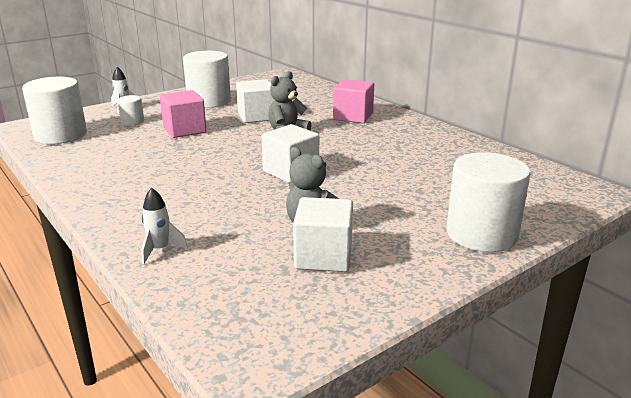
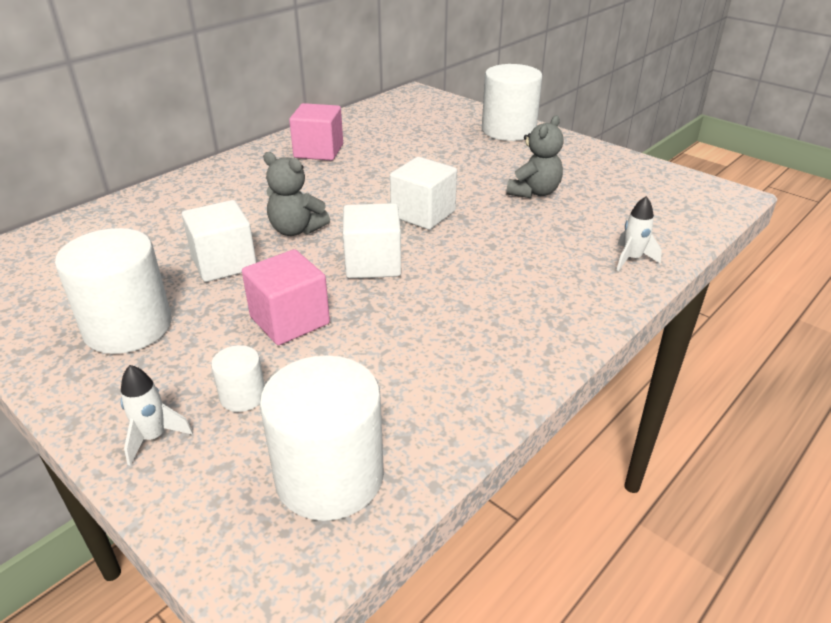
camera: 100 degrees left, 10 degrees up
white cube [293,197,353,272] -> white cube moved to [343,203,401,279]
pink cube [333,79,374,123] -> pink cube moved to [289,103,343,161]

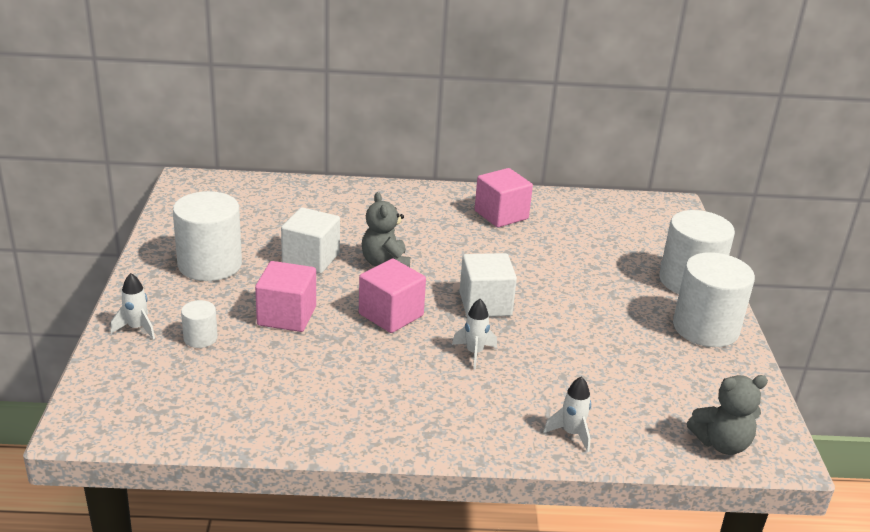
camera: 45 degrees right, 5 degrees down
white cylinder [260,355,384,521] -> white cylinder moved to [673,252,755,347]
white cube [343,203,401,279] -> pink cube [359,259,426,333]
grey teddy bear [506,115,564,198] -> grey teddy bear moved to [687,375,768,455]
none -> white rocket [452,299,497,369]

